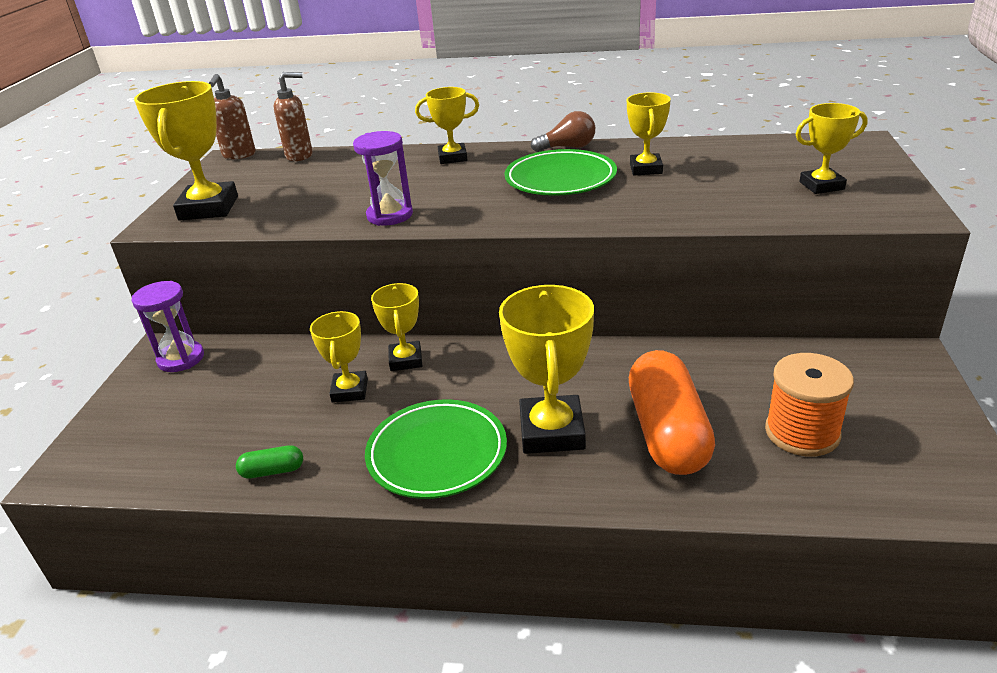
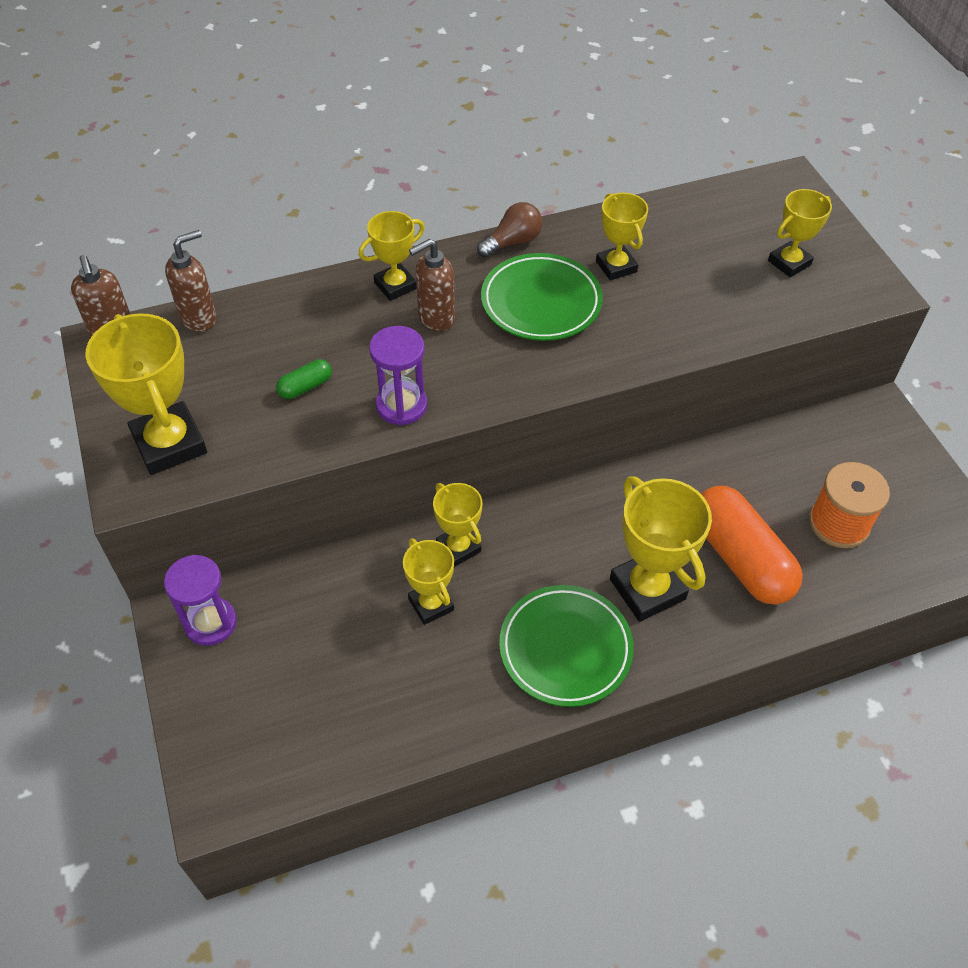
camera: 30 degrees left, 20 degrees up
green capsule [236,445,303,478] -> green capsule moved to [276,359,332,399]
none -> brown soap dispenser [409,239,455,331]

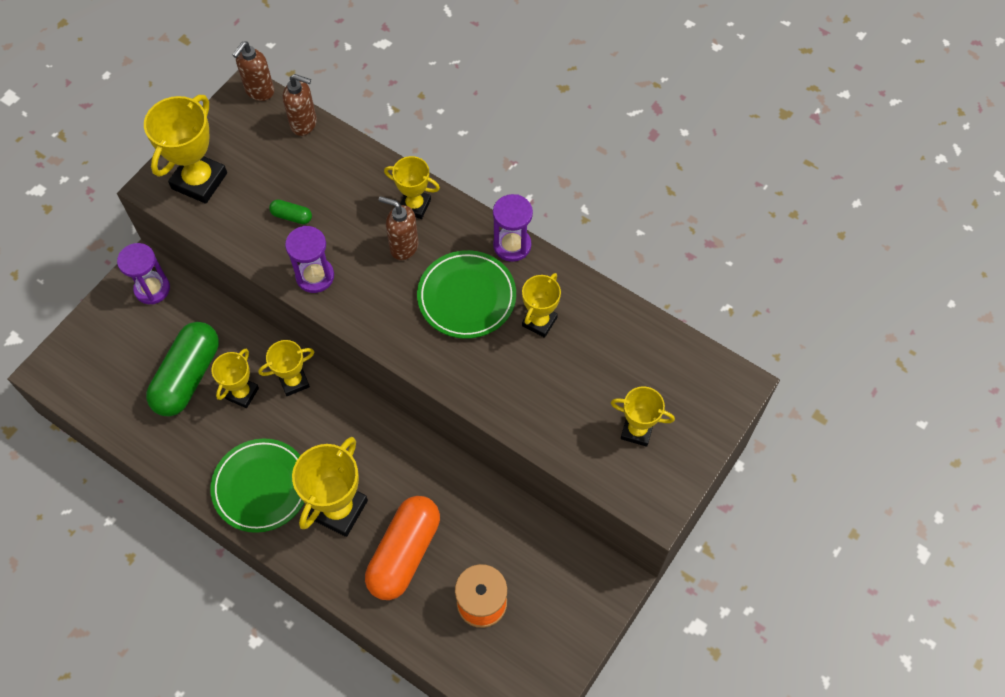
camera: 55 degrees right, 10 degrees up
yellow trophy [433,483,482,567] -> yellow trophy turned 45 degrees clockwise [258,340,314,396]
brown light bulb [477,202,542,258] -> purple hourglass [493,194,533,262]
none -> green capsule [146,322,219,416]

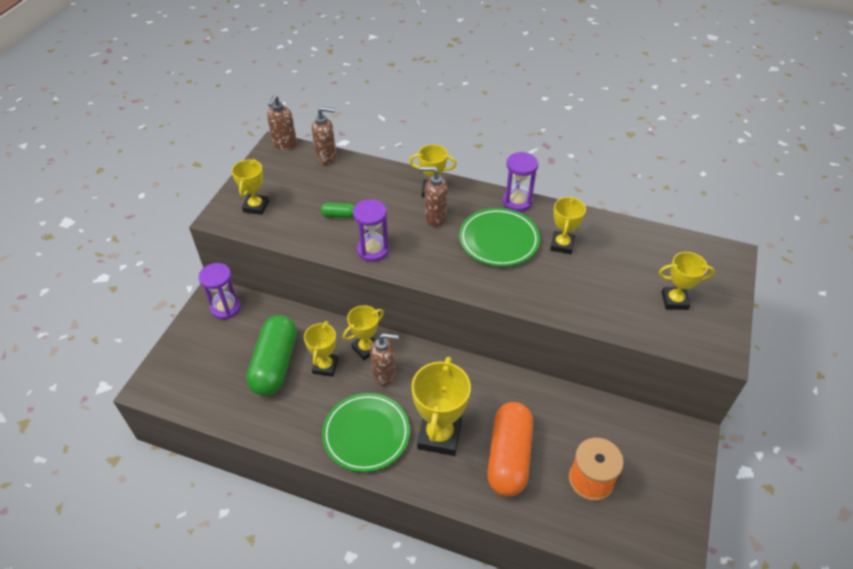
camera: 15 degrees left, 15 degrees down
yellow trophy [144,95,227,204] -> yellow trophy [232,159,269,215], size x0.60
none -> brown soap dispenser [370,333,399,387]

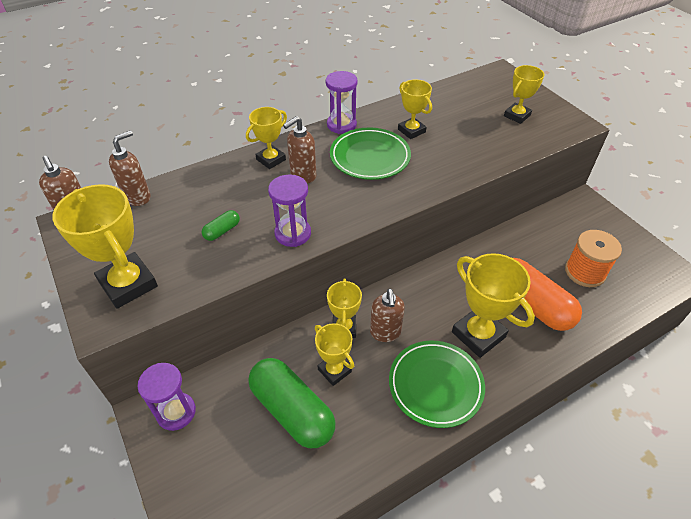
camera: 50 degrees left, 0 degrees up
yellow trophy [232,159,269,215] -> yellow trophy [52,184,158,309], size x1.65
brown soap dispenser [370,333,399,387] -> brown soap dispenser turned 135 degrees clockwise [370,288,405,342]

